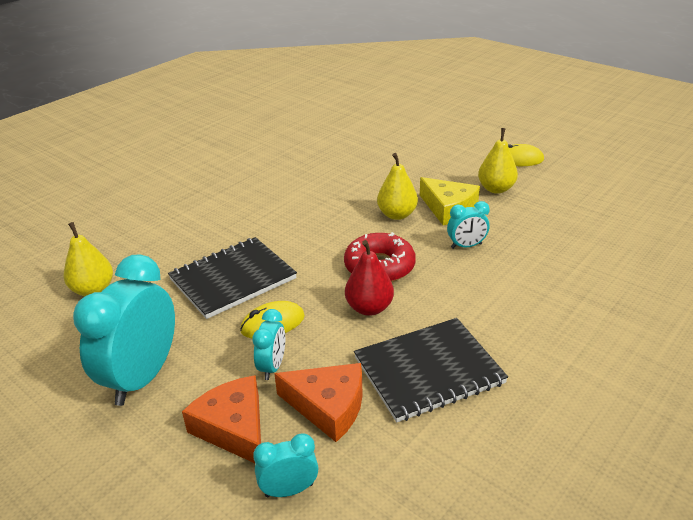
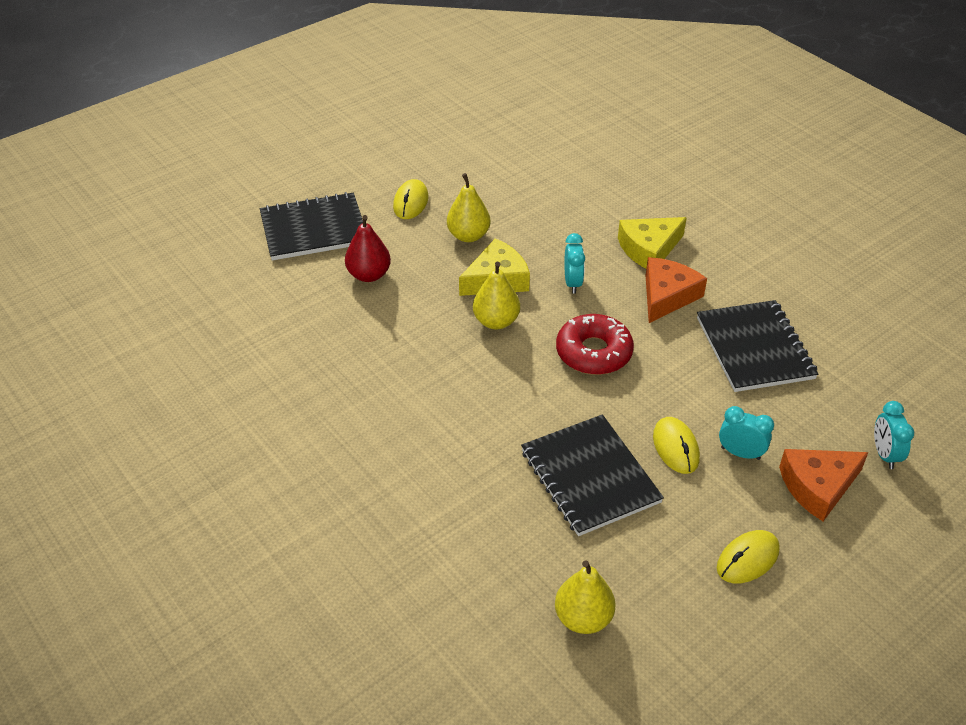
camera: 80 degrees left, 10 degrees up
turquoise clock [73,255,175,406] -> yellow mouse [717,530,780,583]
orange cheese [274,363,363,442] -> orange cheese moved to [645,257,707,323]
red pear [345,240,394,316] -> red pear moved to [345,215,391,282]
none -> black notebook [260,192,363,260]
none -> yellow cheese [618,217,687,269]

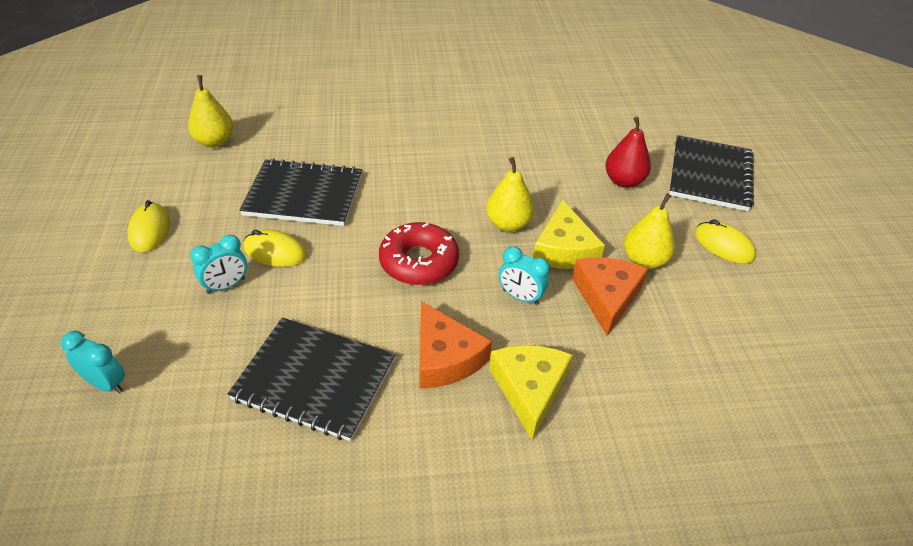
camera: 120 degrees right, 0 degrees up
orange cheese [779,449,868,521] -> orange cheese moved to [572,258,648,336]

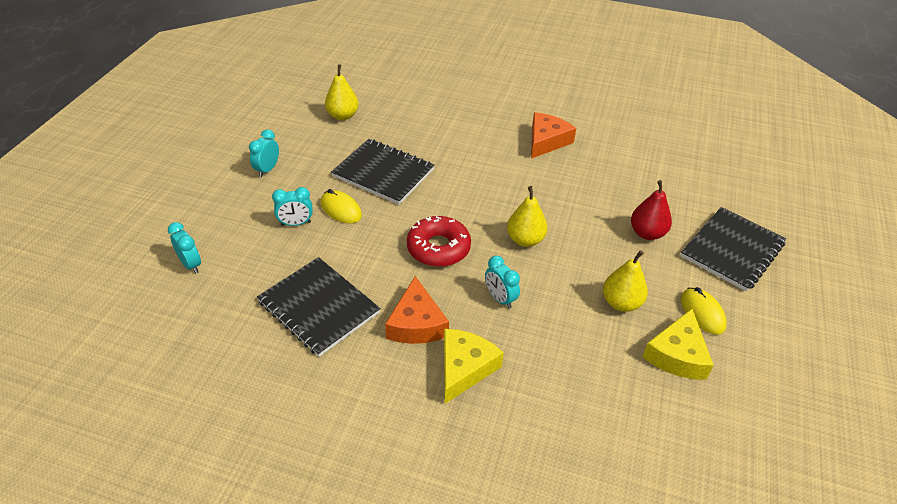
camera: 25 degrees right, 0 degrees up
yellow mouse [128,200,170,252] -> turquoise clock [249,130,279,177]
yellow cheese [533,200,605,269] -> yellow cheese moved to [642,309,714,380]
orange cheese [572,258,648,336] -> orange cheese moved to [531,112,576,159]

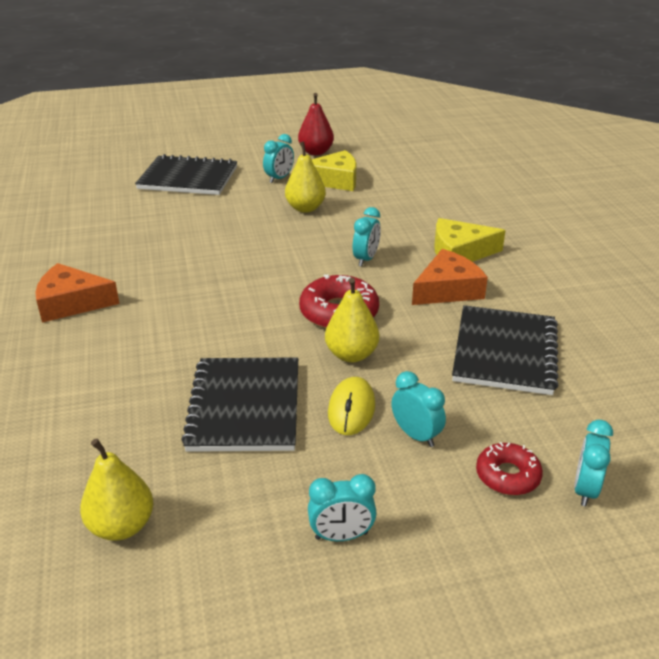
camera: 120 degrees left, 10 degrees down
yellow pear [507,186,547,247] -> yellow pear moved to [325,278,379,362]
red pear [631,180,672,240] -> red pear moved to [298,93,334,155]
yellow mouse [681,287,727,335] -> turquoise clock [263,134,294,183]
none -> red donut [476,442,543,495]

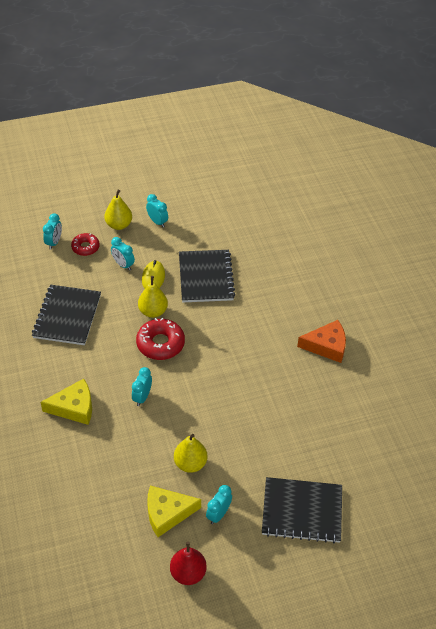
camera: 175 degrees right, 15 degrees up
yellow pear [80,438,153,541] -> yellow pear moved to [105,190,132,230]
turquoise clock [308,474,377,541] -> turquoise clock turned 60 degrees clockwise [146,194,168,227]
orange cheese [412,249,488,305] -> none

